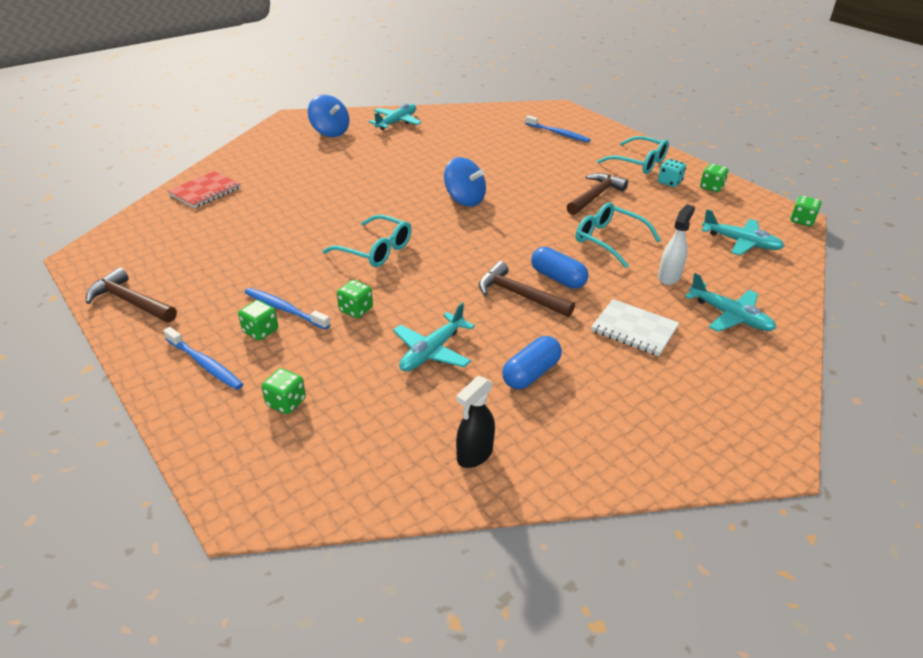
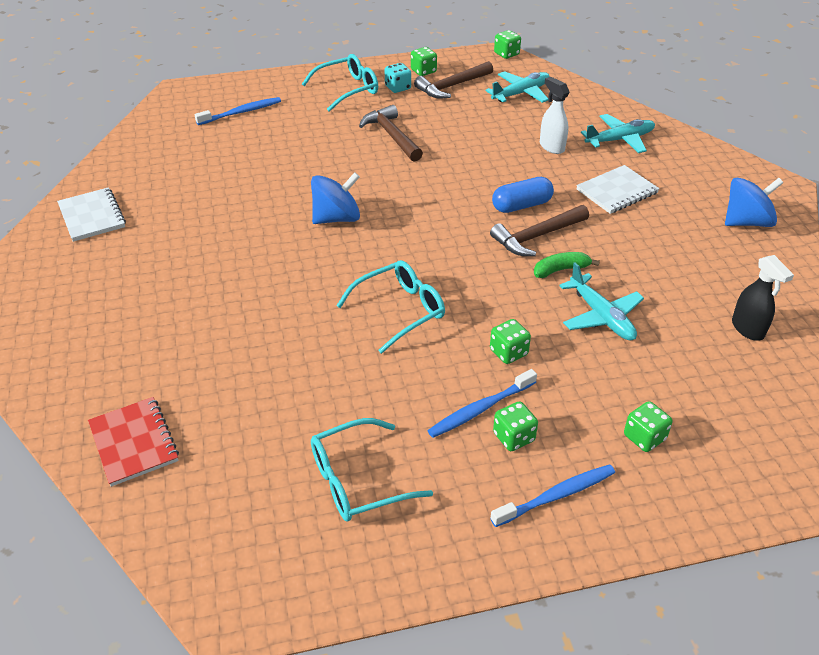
camera: 65 degrees left, 5 degrees up
brown hammer [86,267,177,322] -> brown hammer moved to [414,61,493,99]
blue spinning top [308,95,349,137] -> blue spinning top moved to [725,178,783,227]
turquoise plane [369,104,422,130] -> white notebook [57,187,126,242]
blue capsule [502,336,562,389] -> none
turquoise glasses [576,202,661,268] -> turquoise glasses moved to [311,418,433,522]
none -> green banana [534,252,600,278]

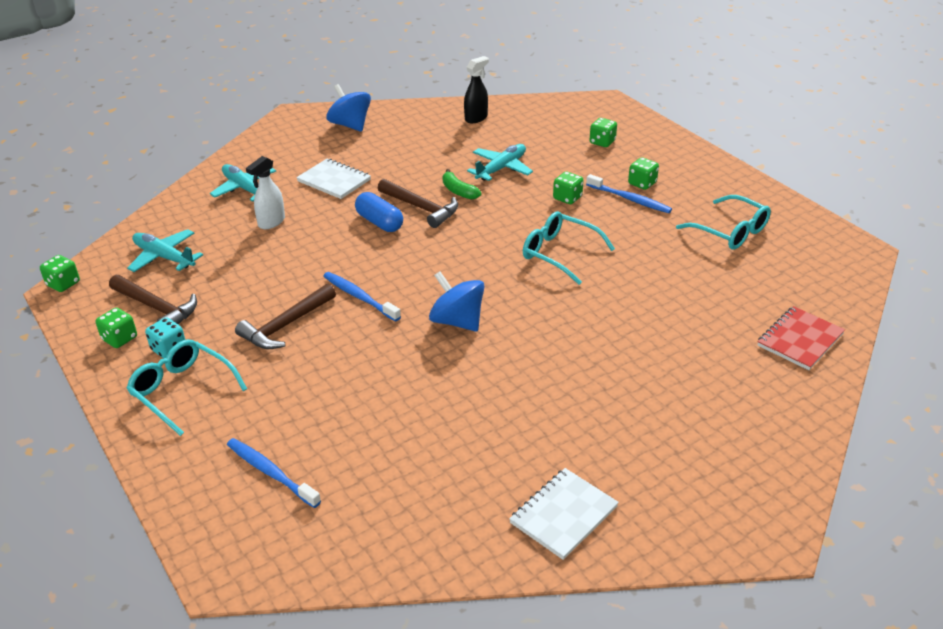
camera: 110 degrees left, 5 degrees down
blue toothbrush [490,464,615,527] -> blue toothbrush moved to [323,272,401,322]

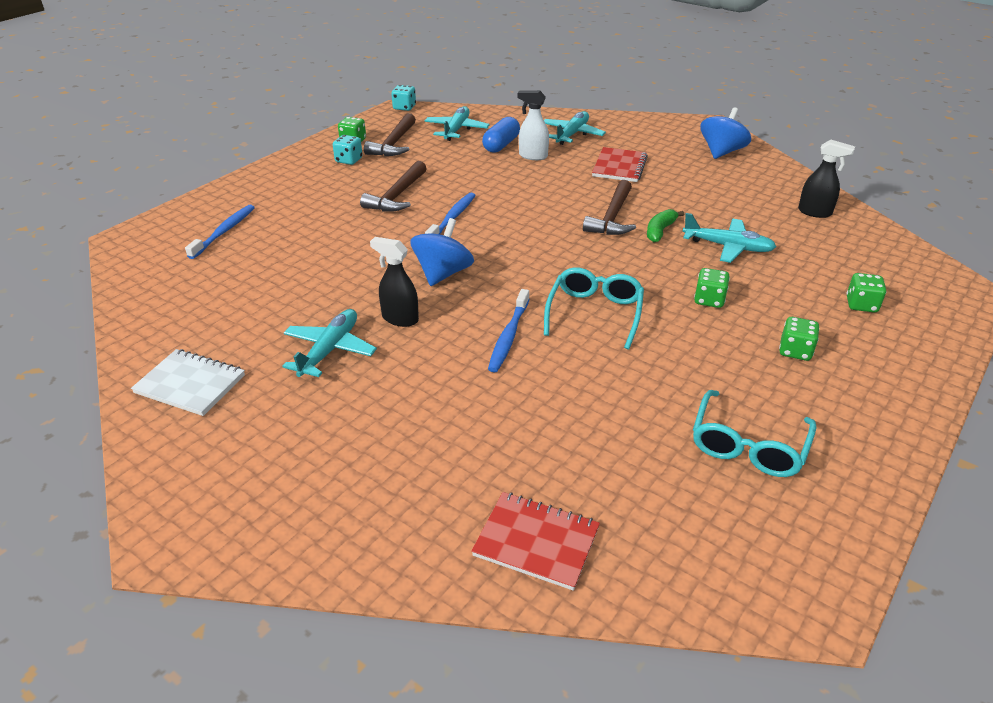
camera: 70 degrees right, 0 degrees up
green dice [40,255,80,292] -> turquoise dice [391,85,416,111]
turquoise glasses [126,339,247,436] -> none
brown hammer [235,284,336,349] -> brown hammer turned 90 degrees counterclockwise [360,161,427,212]
white notebook [296,158,371,199] -> red notebook [592,147,648,182]
blue capsule [355,192,403,232] -> blue capsule moved to [482,117,520,153]
blue toothbrush [586,174,672,213] -> blue toothbrush moved to [488,289,529,372]
none -> turquoise plane [282,309,377,377]
none -> black spray bottle [370,237,419,327]

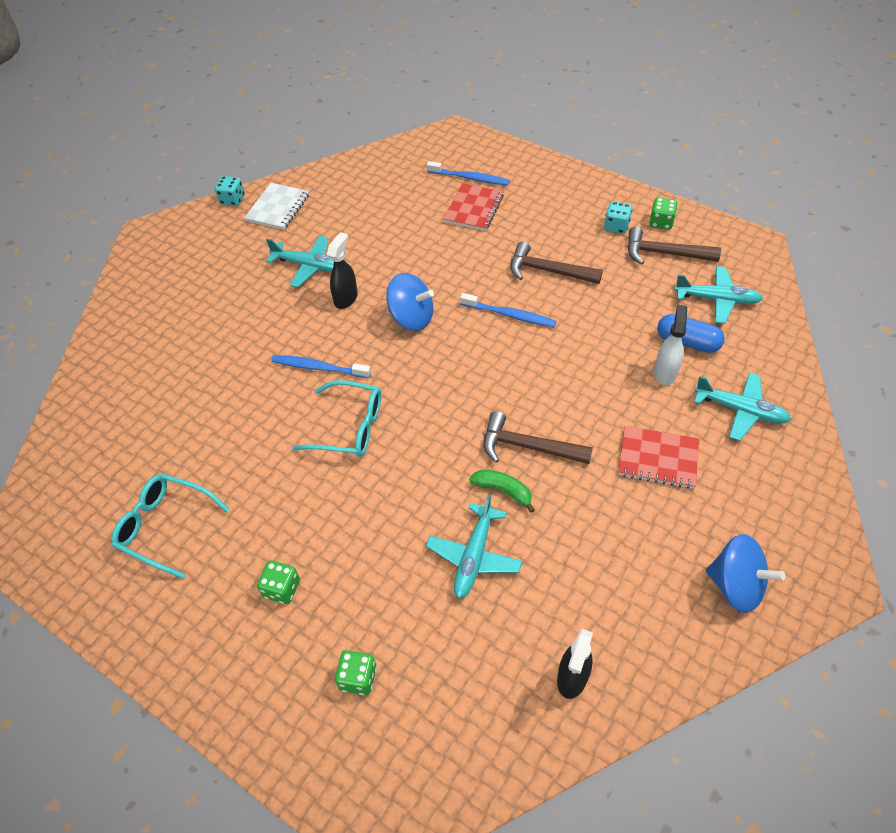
camera: 90 degrees right, 15 degrees up
turquoise dice [391,85,416,111] -> turquoise dice moved to [215,176,245,206]
red notebook [471,492,600,591] -> red notebook moved to [443,183,504,231]
green dice [694,268,730,308] -> none

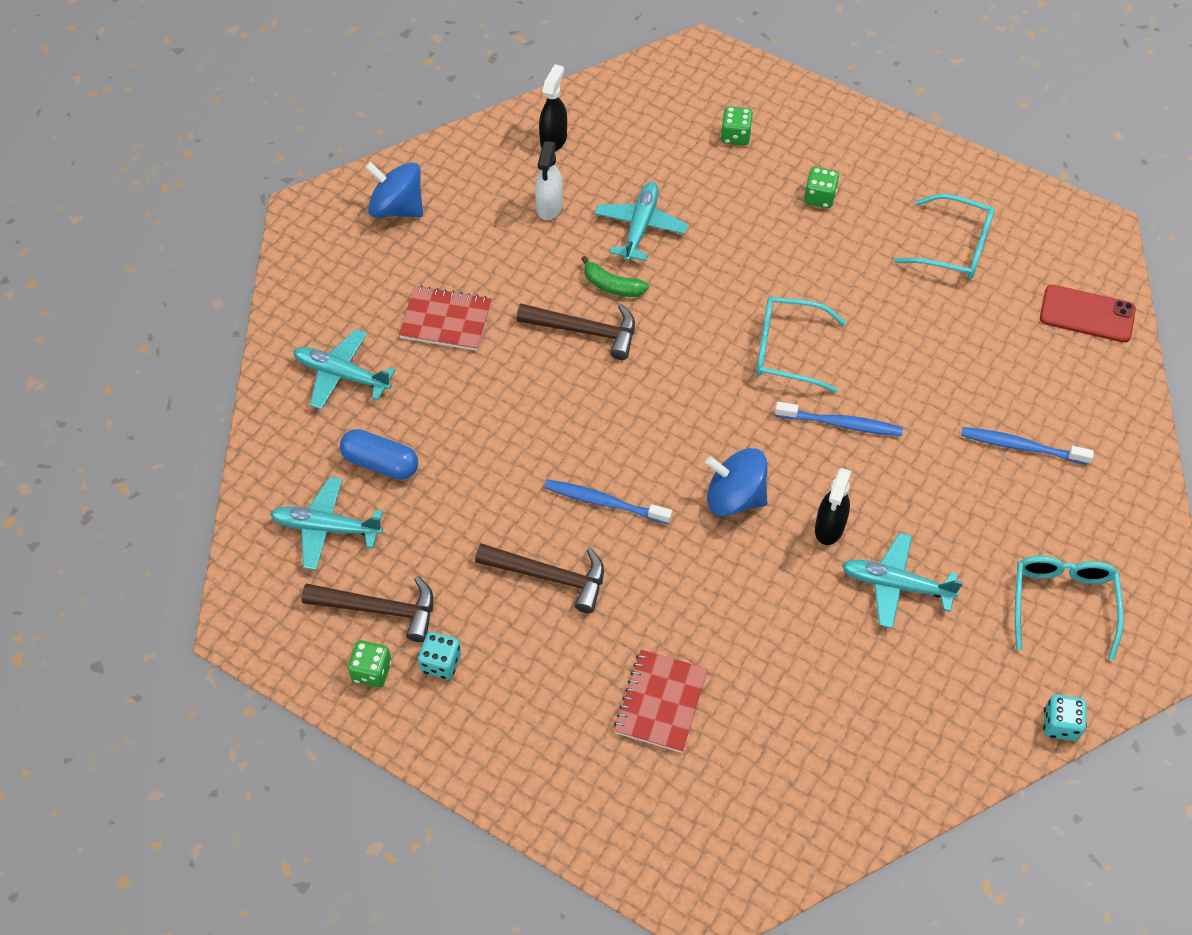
camera: 175 degrees right, 5 degrees up
white notebook [244,183,309,230] -> none
blue toothbrush [426,161,510,185] -> blue toothbrush moved to [961,427,1094,465]
white spray bottle [654,305,687,385] -> white spray bottle moved to [535,141,563,220]
none -> turquoise glasses [1015,556,1124,660]
none -> red phone [1040,285,1136,343]

